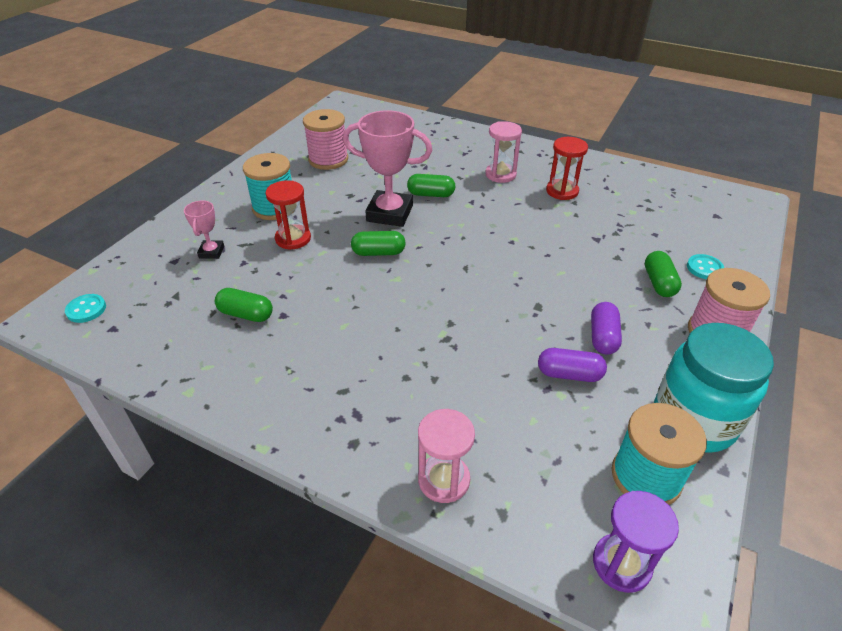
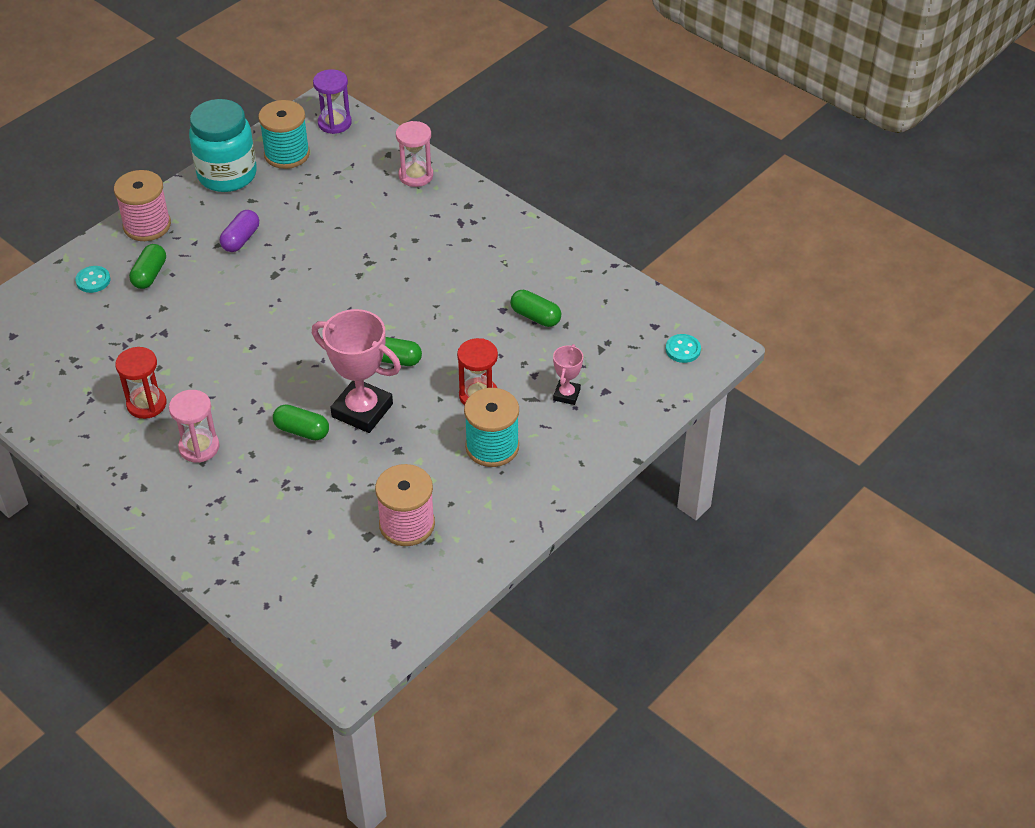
camera: 165 degrees left, 5 degrees up
purple capsule [538,348,607,382] -> none

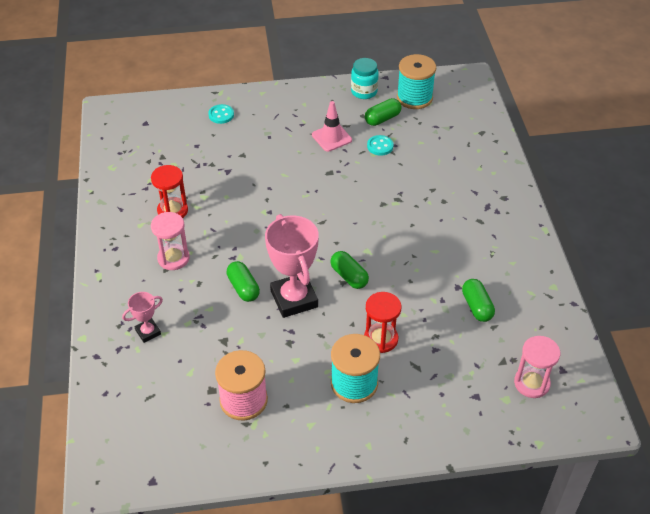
camera: 40 degrees right, 0 degrees up
pink spool [114,170,171,241] -> none
green capsule [129,244,166,289] -> green capsule moved to [365,98,401,126]
turquoise jar [189,99,257,192] -> turquoise jar [351,58,379,99], size x0.57
purple capsule [220,210,259,252] -> pink traffic cone [312,101,352,152]
purple hourglass [313,69,352,134] -> none
pink hourglass [396,121,433,187] -> pink hourglass moved to [514,336,560,398]
pink trophy [553,344,583,405] -> pink trophy moved to [122,292,163,343]
turquoise button [666,334,701,363] -> turquoise button moved to [367,135,393,156]

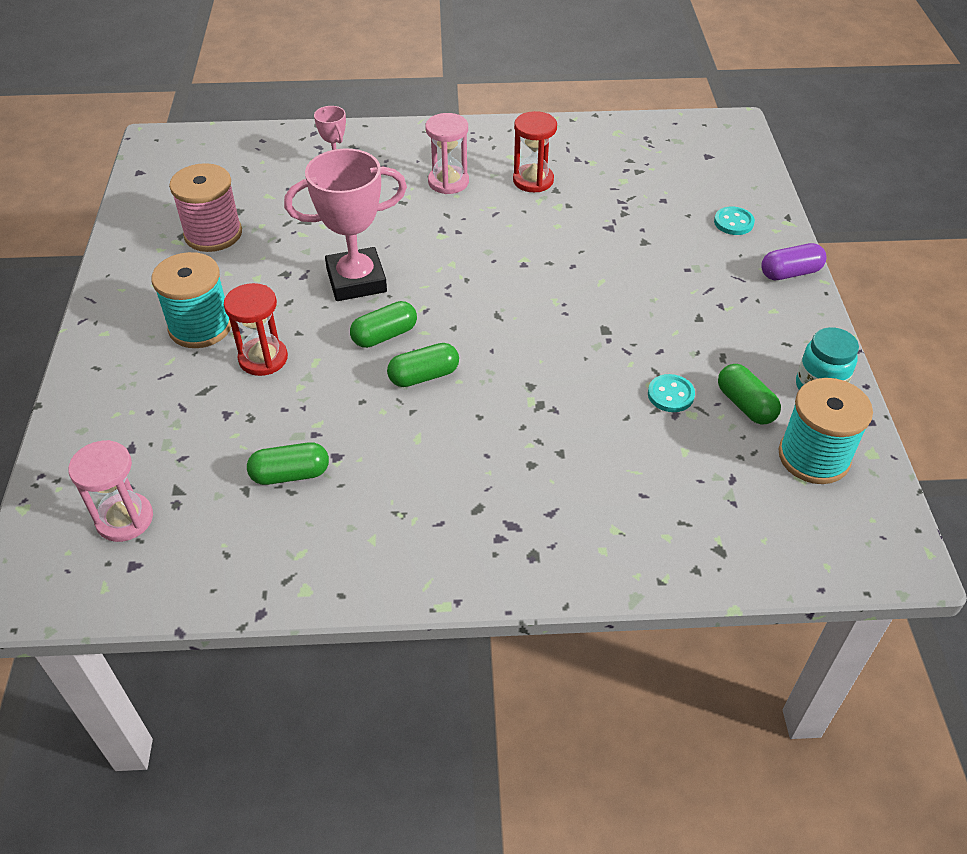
camera: 95 degrees right, 0 degrees up
green capsule [226,261,260,302] -> green capsule moved to [387,343,459,387]
pink traffic cone [312,101,352,152] -> none
none -> purple capsule [761,243,826,280]

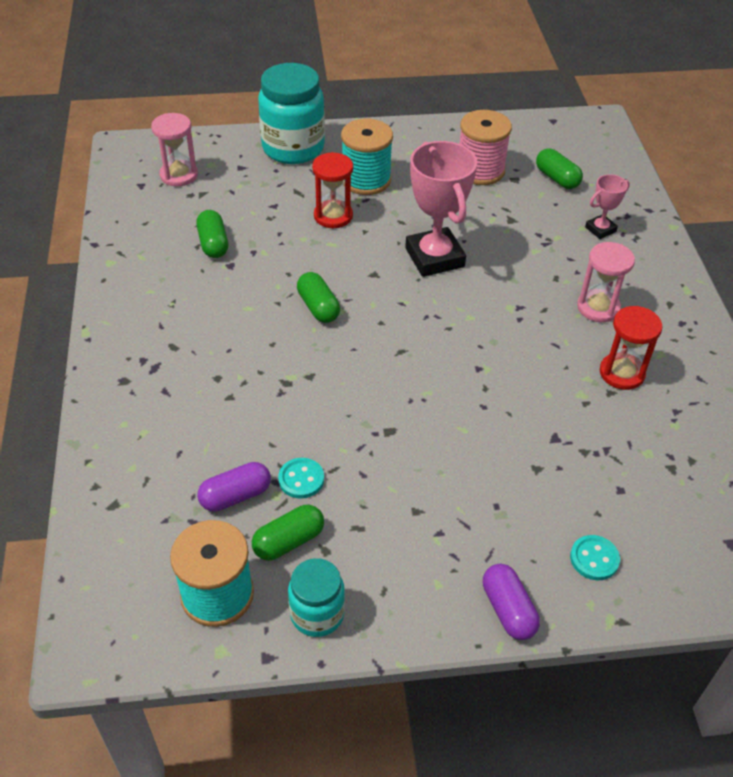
camera: 85 degrees right, 0 degrees up
green capsule [350,301,417,348] -> green capsule moved to [536,148,583,189]
none -> purple capsule [197,462,271,512]
none -> turquoise jar [258,63,325,164]

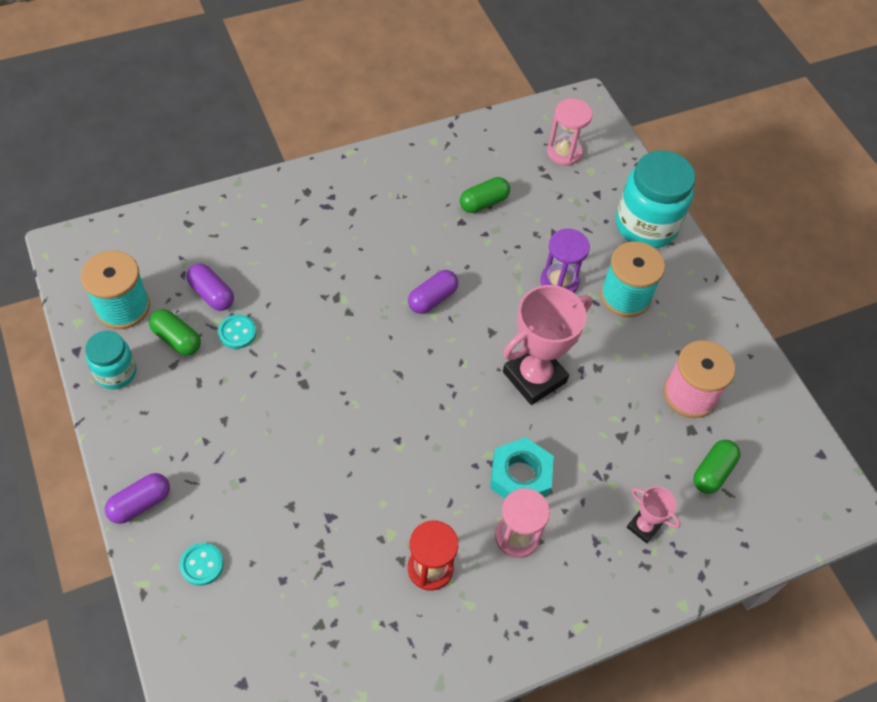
camera: 70 degrees right, 10 degrees up
green capsule [297,272,340,323] -> purple capsule [408,270,458,314]
red hourglass [312,152,353,228] -> purple hourglass [541,229,590,293]
none -> turquoise nut [490,437,554,499]

